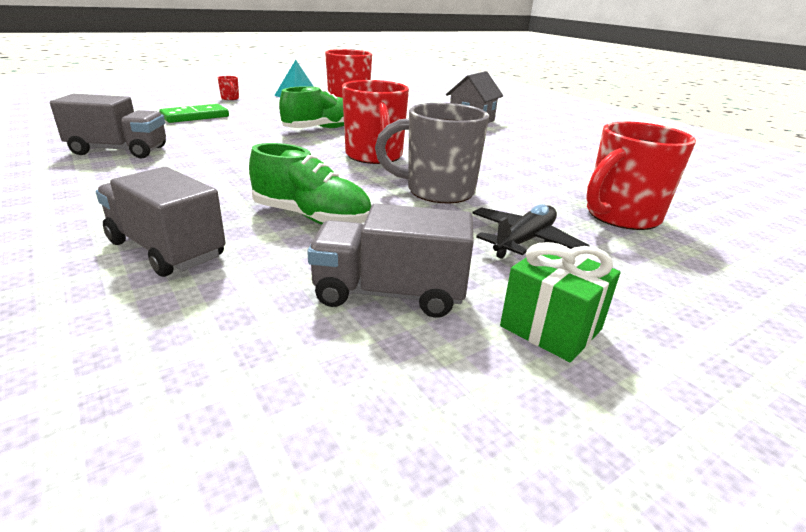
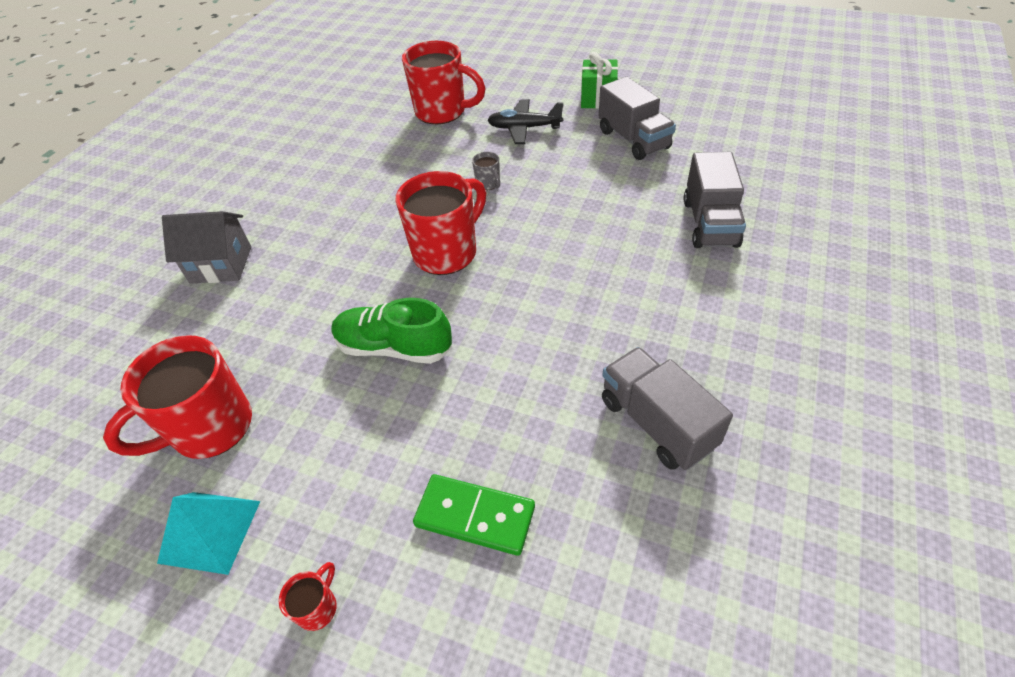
camera: 120 degrees left, 20 degrees up
green shoe [249,143,371,224] -> none
grey mug [375,103,489,203] -> grey mug [472,152,500,190], size x0.42

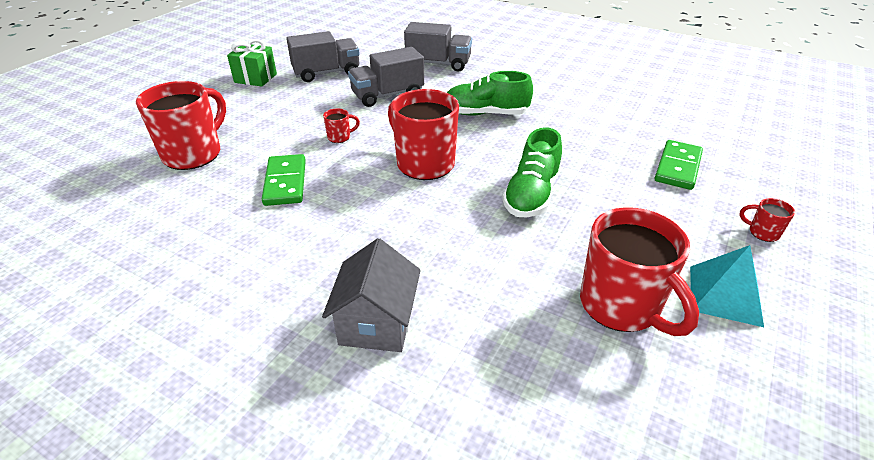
camera: 85 degrees left, 10 degrees down
grey mug [472,152,500,190] -> red mug [323,108,360,143]
black plane [488,99,563,144] -> none
grey truck [602,347,733,470] -> grey truck moved to [348,47,424,107]
none -> green domino [262,154,306,206]
none -> green shoe [447,71,533,116]

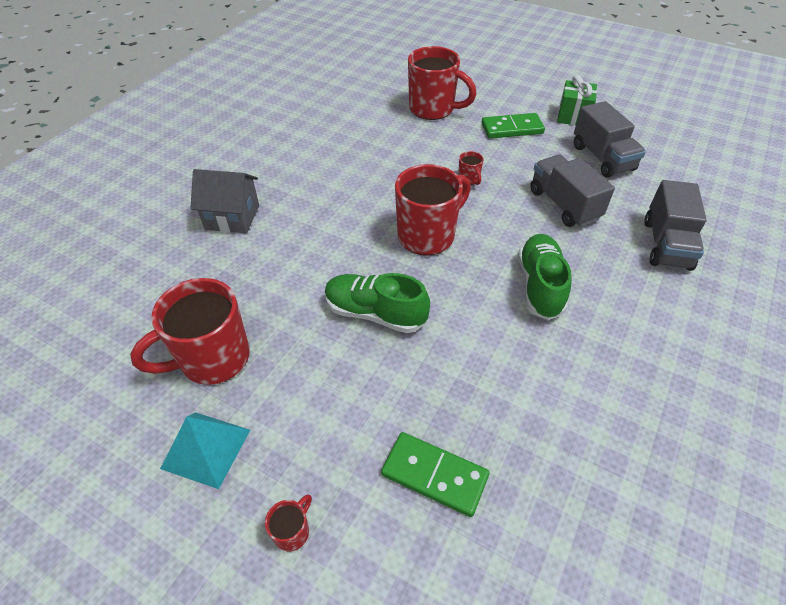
camera: 90 degrees right, 10 degrees up
green domino [262,154,306,206] -> green domino moved to [481,113,545,139]

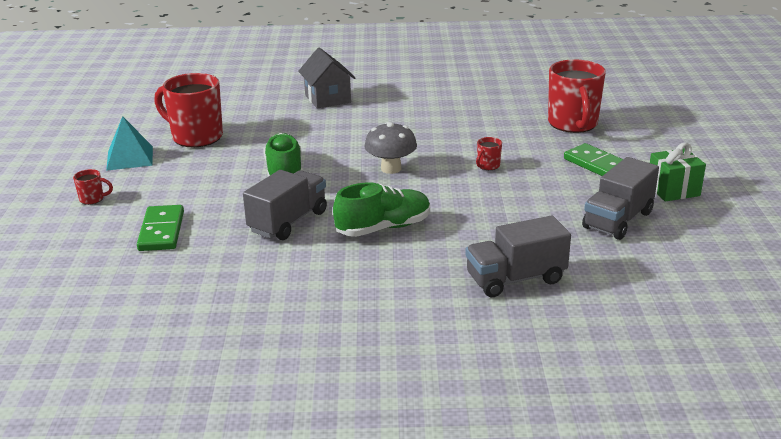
camera: 60 degrees right, 20 degrees down
red mug [395,164,471,256] -> grey mushroom [364,122,417,174]
grey truck [530,155,615,227] -> grey truck moved to [243,170,327,240]

